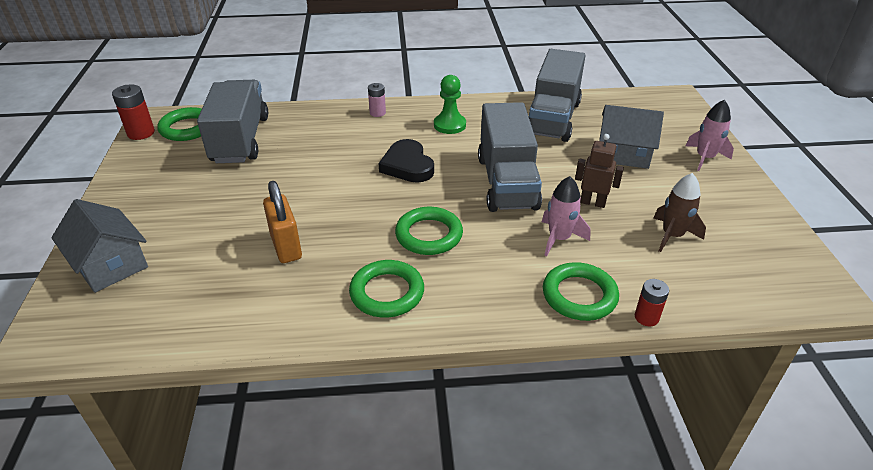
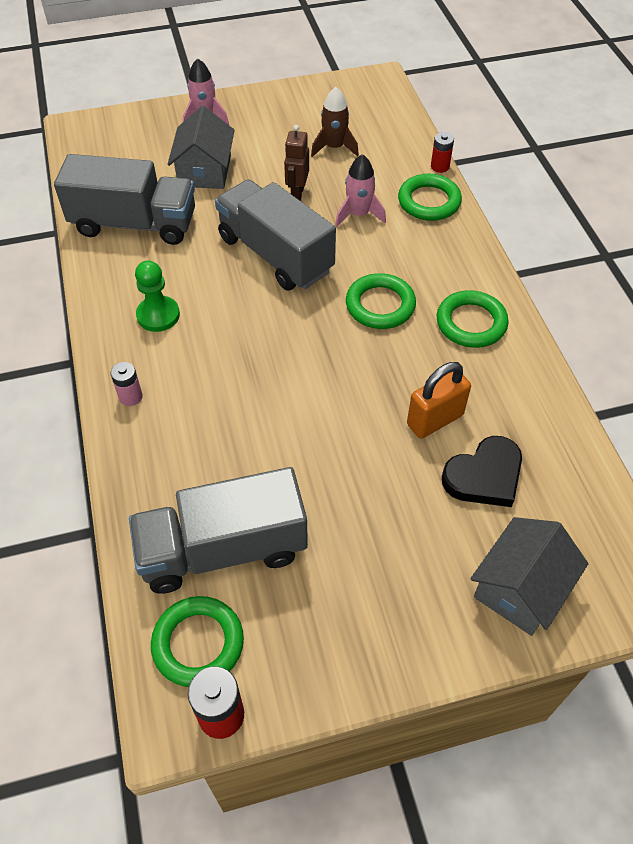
camera: 100 degrees left, 15 degrees up
black heart [379,139,434,183] -> black heart moved to [442,436,522,507]
grey truck [478,102,542,212] -> grey truck turned 120 degrees counterclockwise [215,179,336,291]

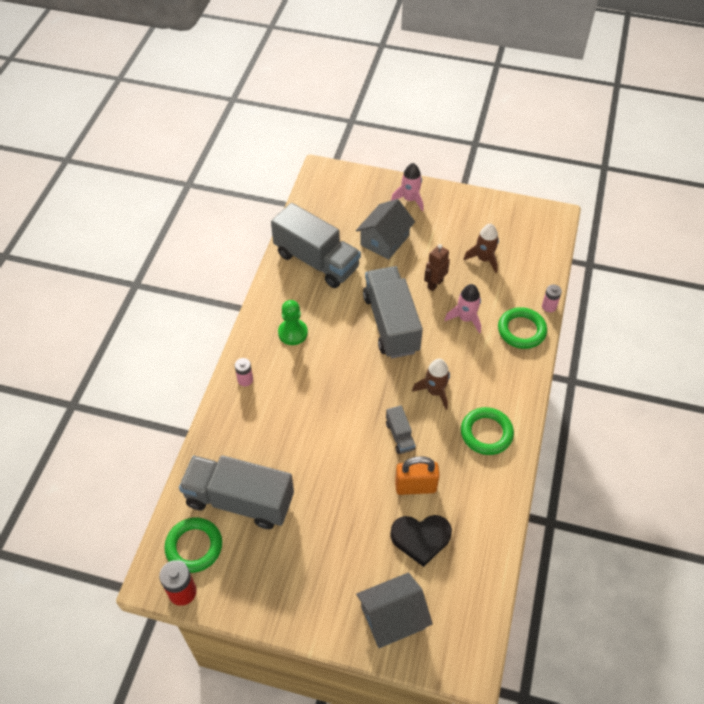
camera: 30 degrees right, 0 degrees up
green ring [346,273,416,329] -> brown rocket [412,359,450,410]
red battery [431,132,454,173] -> pink battery [542,284,562,312]
none -> grey truck [386,405,416,454]

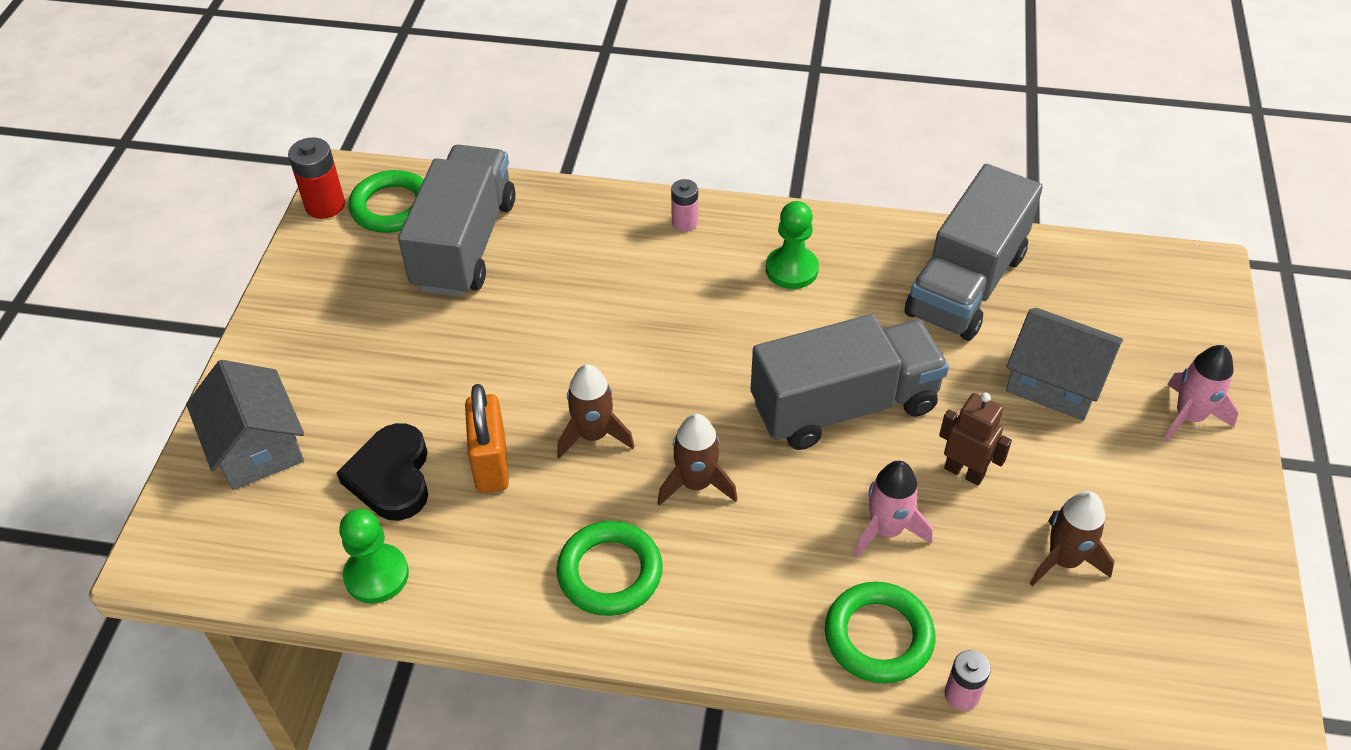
camera: 85 degrees right, 5 degrees down
grey truck [386,405,416,454] -> brown rocket [557,364,635,459]
none -> green pawn [339,509,409,604]

